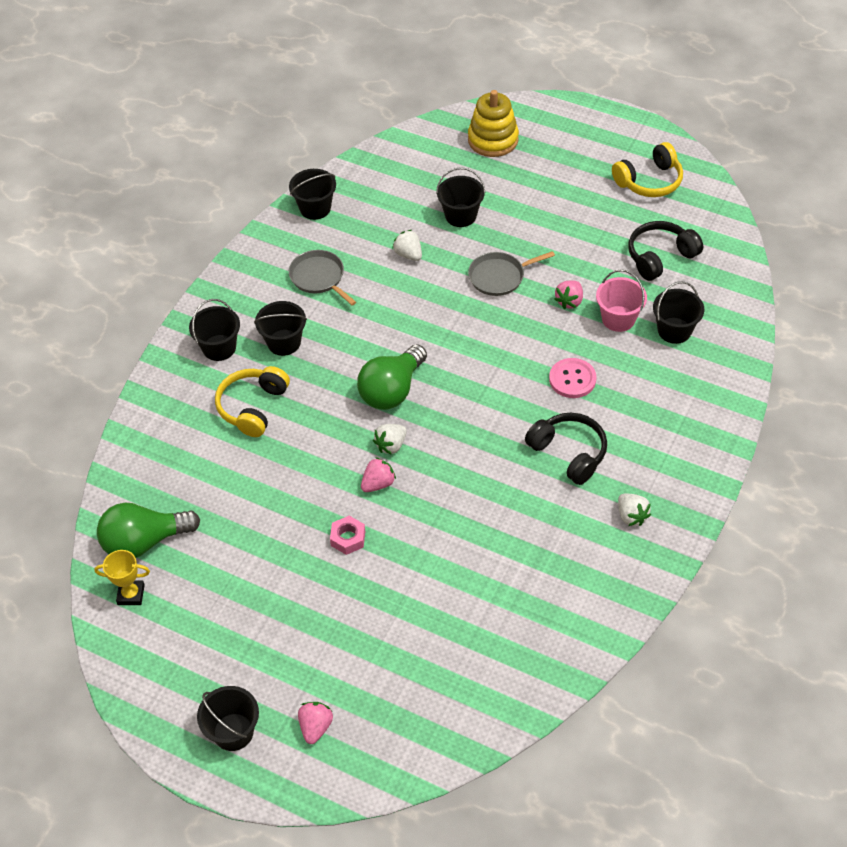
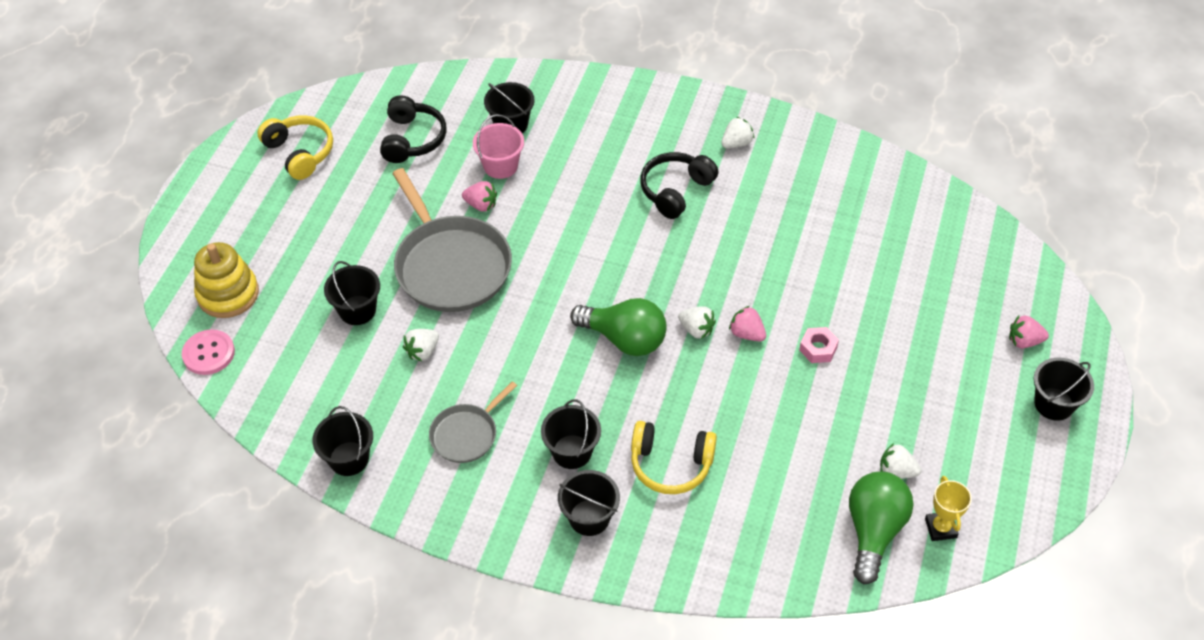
camera: 100 degrees left, 0 degrees up
green light bulb [97,503,200,558] -> green light bulb turned 135 degrees counterclockwise [849,471,913,584]
grey pan [468,251,555,296] -> grey pan [392,168,512,312], size x1.90
pink button [549,358,596,398] -> pink button moved to [182,329,235,375]
black headphones [628,221,703,281] -> black headphones turned 135 degrees counterclockwise [380,95,446,163]
none -> white strawberry [880,443,921,479]

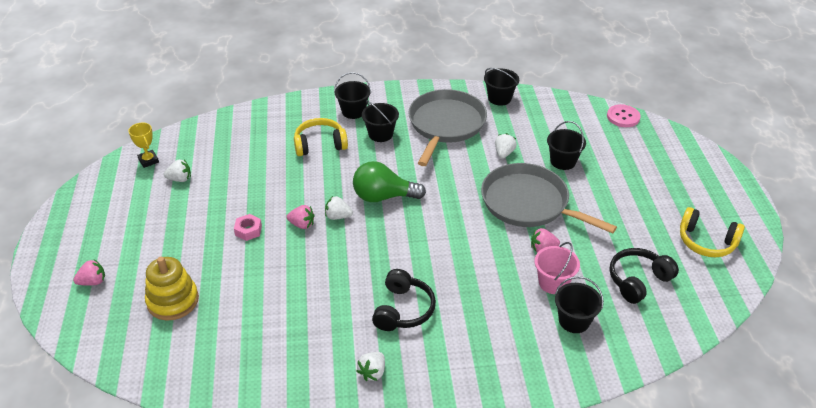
camera: 155 degrees right, 10 degrees down
yellow stacking toy [194,242,259,318] -> yellow stacking toy moved to [145,257,199,321]
black headphones [380,95,446,163] -> black headphones turned 75 degrees clockwise [609,248,679,304]
grey pan [429,381,517,463] -> grey pan [408,89,487,166], size x1.90
green light bulb [849,471,913,584] -> none
black bucket [1034,358,1094,421] -> none

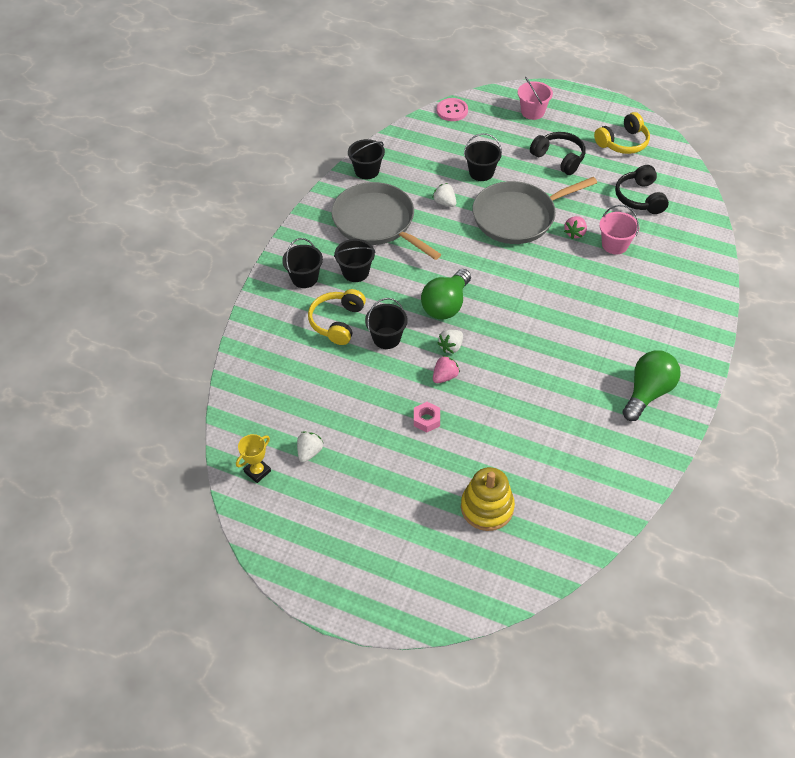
camera: 60 degrees left, 10 degrees up
pink strawberry [73,259,105,286] -> none
yellow trophy [128,123,159,168] -> yellow trophy turned 45 degrees counterclockwise [236,434,271,483]
white strawberry [357,352,385,381] -> green light bulb [622,351,681,421]
black headphones [372,269,436,331] -> black headphones moved to [530,132,586,175]
black bucket [555,276,604,333] -> black bucket moved to [365,298,408,349]
none -> pink bucket [518,77,553,120]

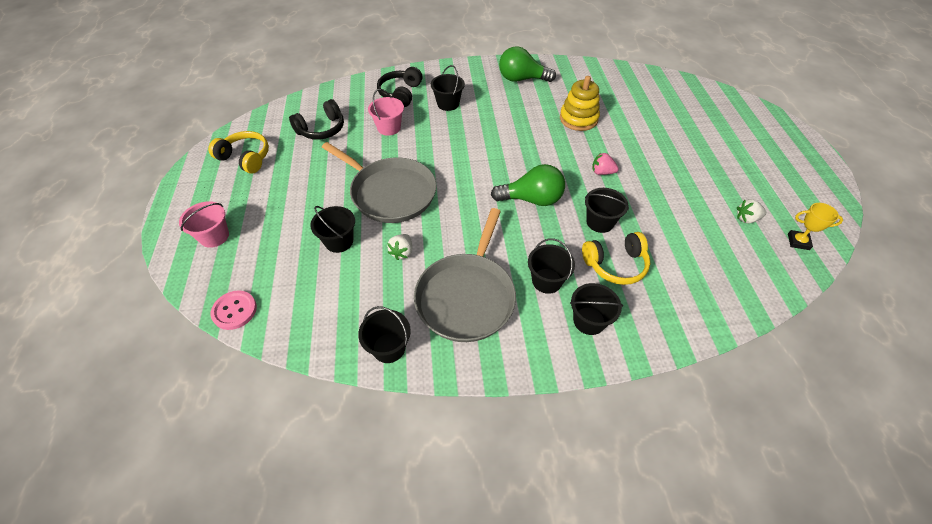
camera: 120 degrees left, 0 degrees up
pink nut [414,402,440,432] -> none
white strawberry [438,329,463,354] -> none
yellow stacking toy [461,467,515,531] -> yellow stacking toy moved to [560,76,600,131]
black headphones [530,132,586,175] -> black headphones moved to [377,67,423,107]
pink strawberry [564,216,587,239] -> none
none -> black bucket [431,65,465,111]

